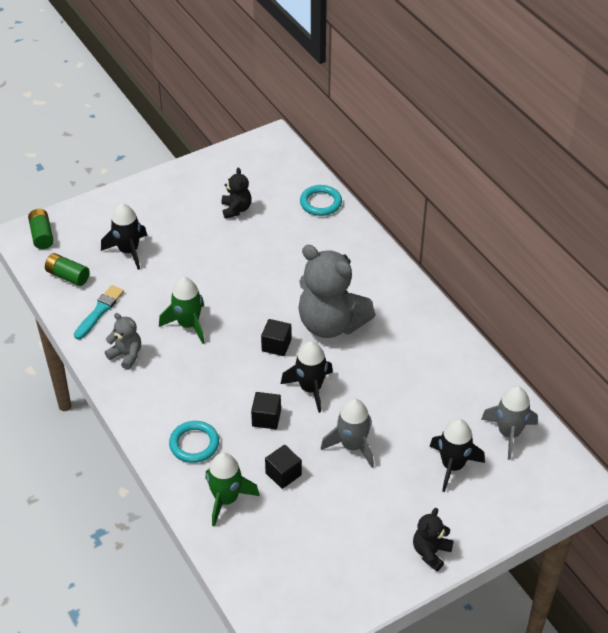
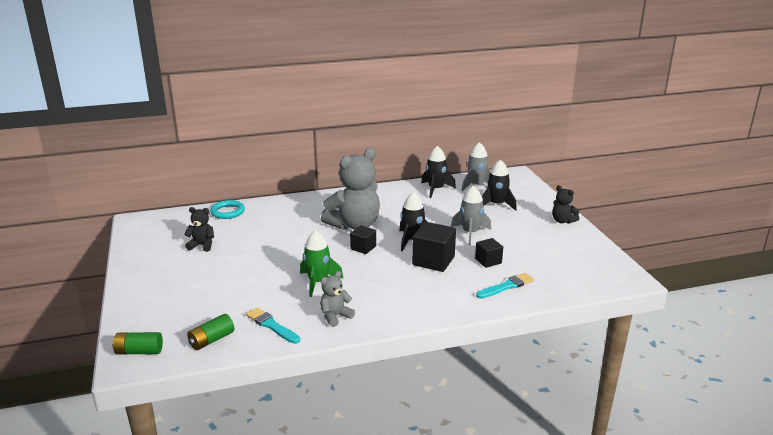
camera: 75 degrees left, 20 degrees down
black rocket [101,203,147,270] -> black rocket moved to [421,146,456,198]
turquoise ring [169,421,219,463] -> none
green rocket [206,452,260,527] -> turquoise brush [476,273,534,299]
black cube [251,392,281,429] -> black cube [412,222,456,272], size x1.70

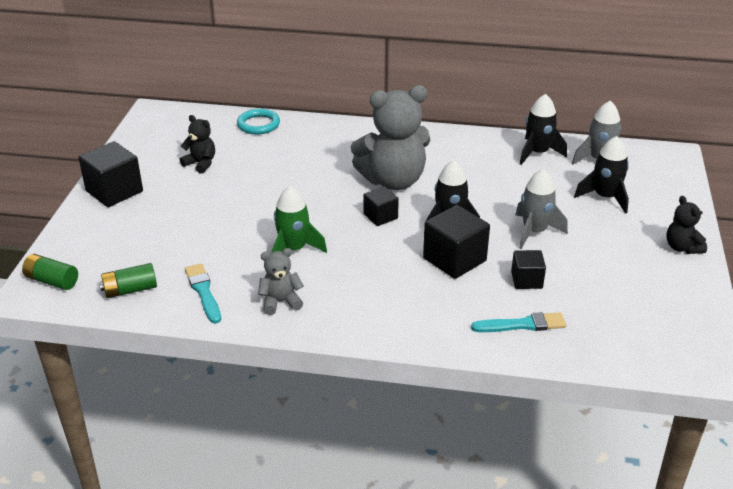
camera: 25 degrees right, 10 degrees up
none -> black cube [79,141,143,207]

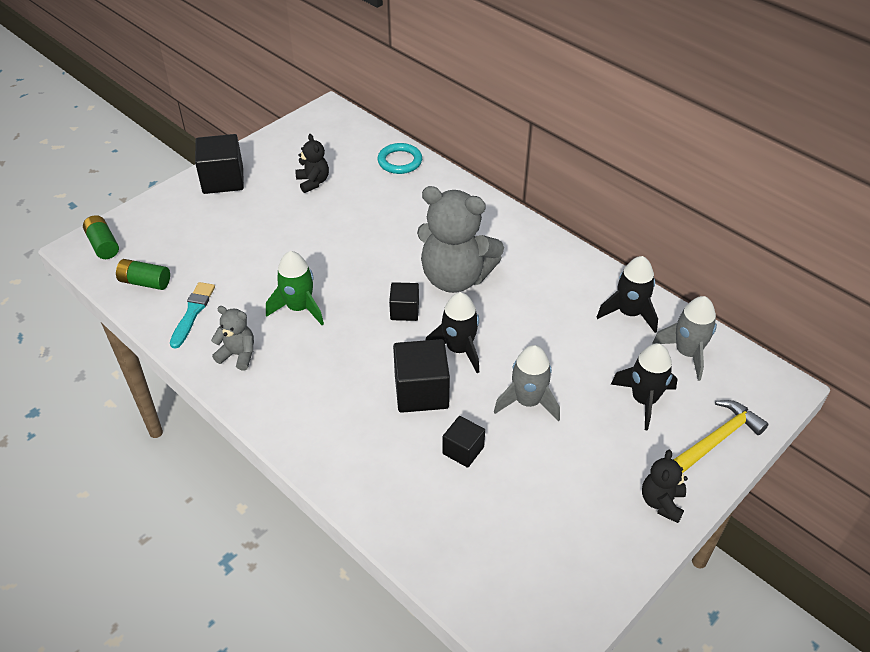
camera: 35 degrees right, 10 degrees up
turquoise brush [471,312,566,332] -> none
none -> yellow hammer [673,400,769,473]

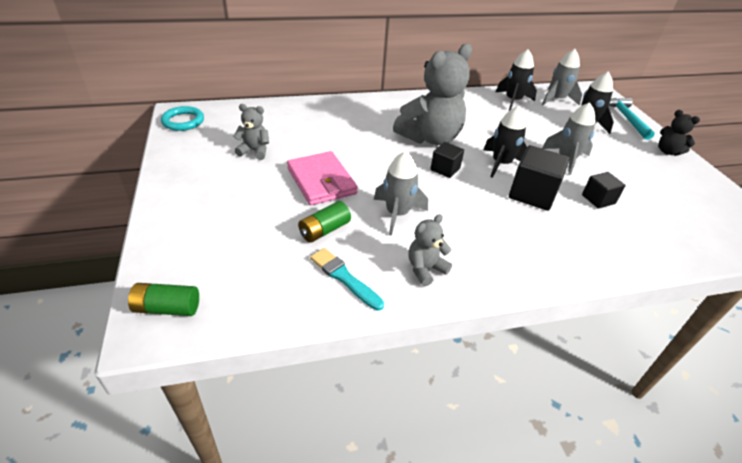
camera: 60 degrees left, 5 degrees down
green battery [116,259,170,290] -> green battery moved to [298,201,351,243]
black cube [195,134,244,194] -> none
green rocket [266,251,324,325] -> grey rocket [374,151,428,236]
black teddy bear [295,134,329,193] -> grey teddy bear [233,104,269,160]
turquoise ring [377,143,422,174] -> turquoise ring moved to [161,106,204,131]
yellow hammer [673,400,769,473] -> turquoise hammer [609,98,655,140]
none -> pink wallet [287,151,358,205]

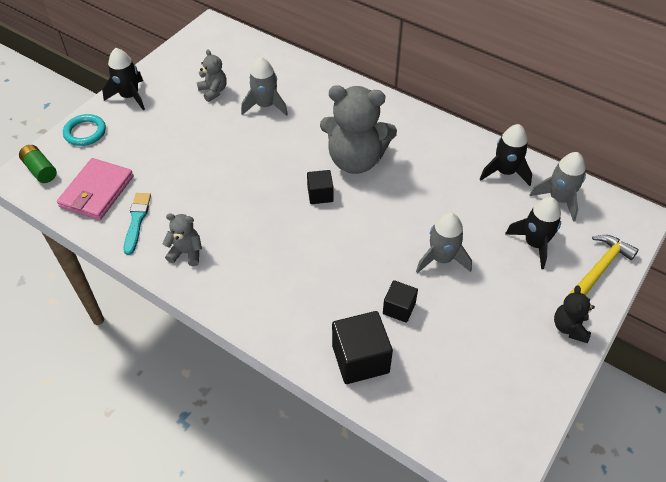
camera: 50 degrees right, 10 degrees up
turquoise ring [161,106,204,131] -> turquoise ring moved to [63,114,106,146]
pink wallet [287,151,358,205] -> pink wallet moved to [57,158,134,220]
green battery [298,201,351,243] -> none
grey rocket [374,151,428,236] -> grey rocket moved to [241,57,288,116]
black rocket [484,106,527,178] -> black rocket moved to [102,48,145,110]
black cube [509,145,570,211] -> black cube moved to [332,311,393,384]
turquoise hammer [609,98,655,140] -> yellow hammer [568,235,639,296]

